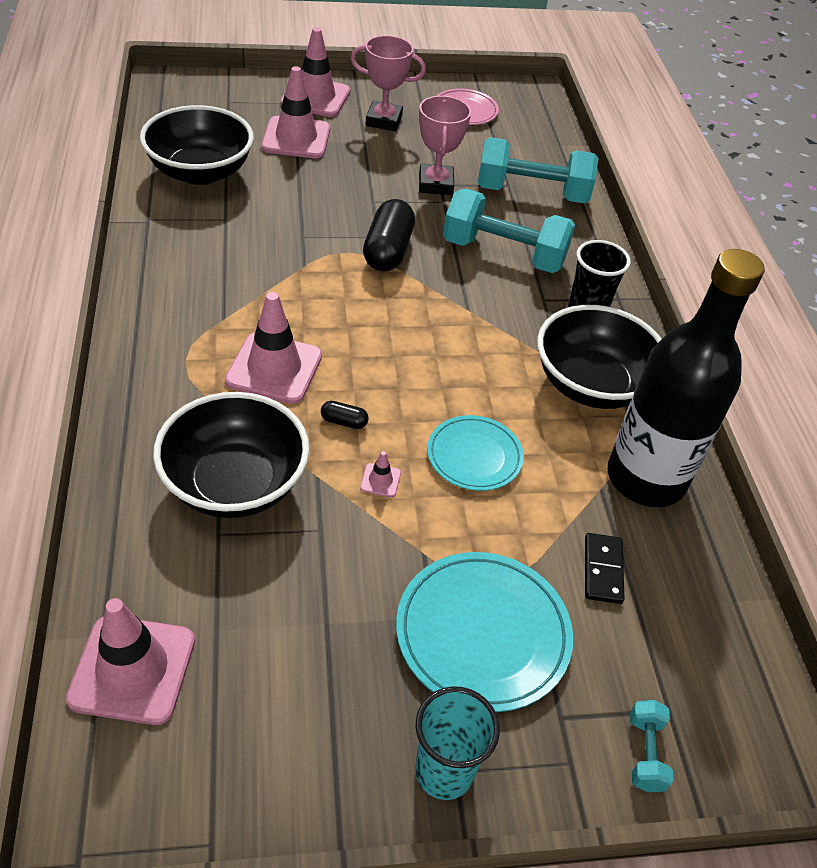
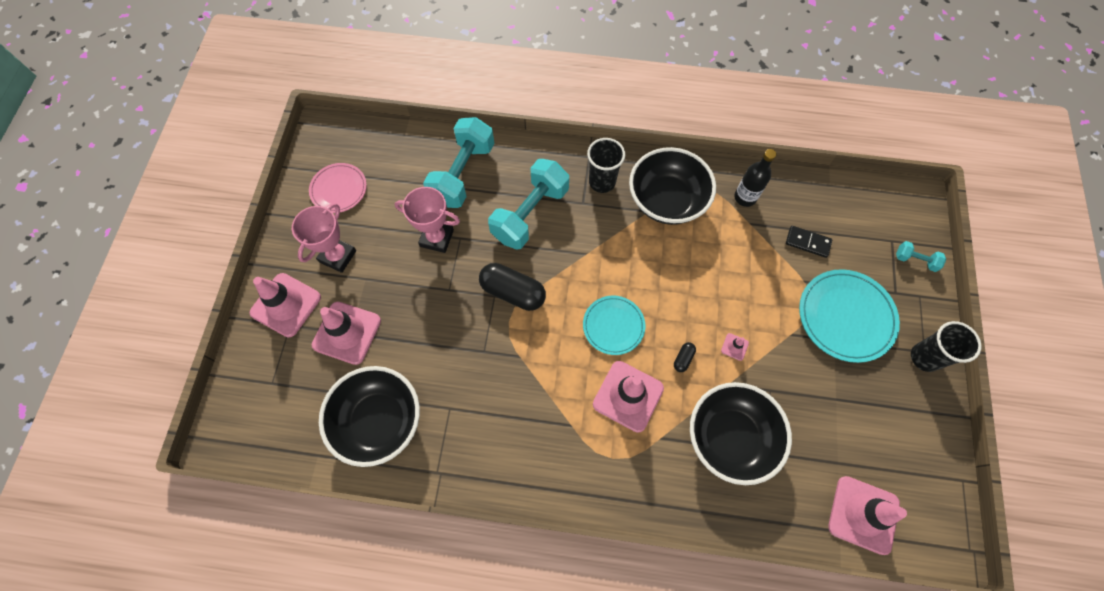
camera: 70 degrees left, 20 degrees up
turquoise cup [415,686,500,800] -> black cup [911,321,981,372]
turquoise plate [427,415,524,491] -> turquoise plate moved to [583,296,645,355]
black bottle [607,249,764,507] -> black bottle [734,149,776,207], size x0.47

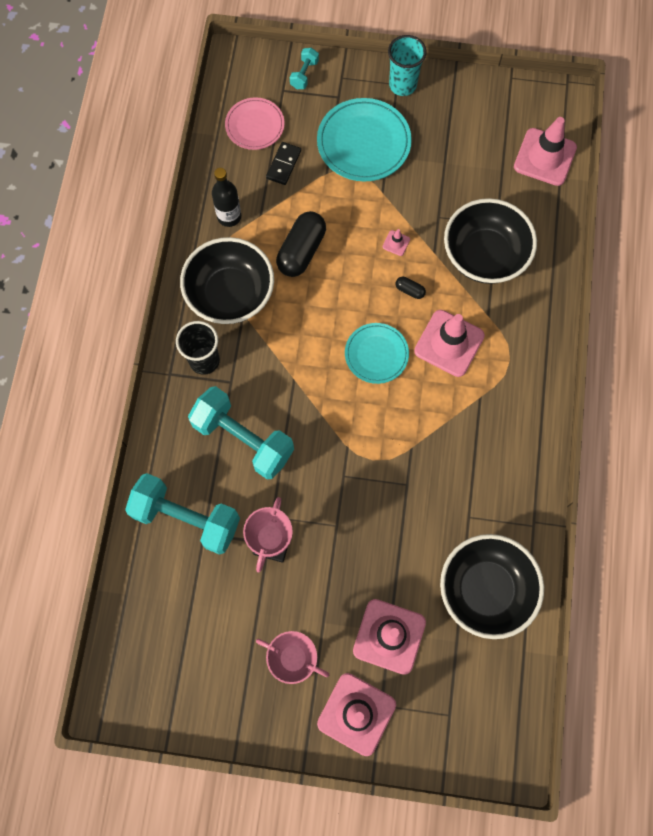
camera: 90 degrees left, 5 degrees up
pink plate [309,163,367,213] -> pink plate moved to [225,97,285,150]
black capsule [479,263,546,311] -> black capsule moved to [276,211,326,277]
black cup [911,321,981,372] -> turquoise cup [388,35,427,96]

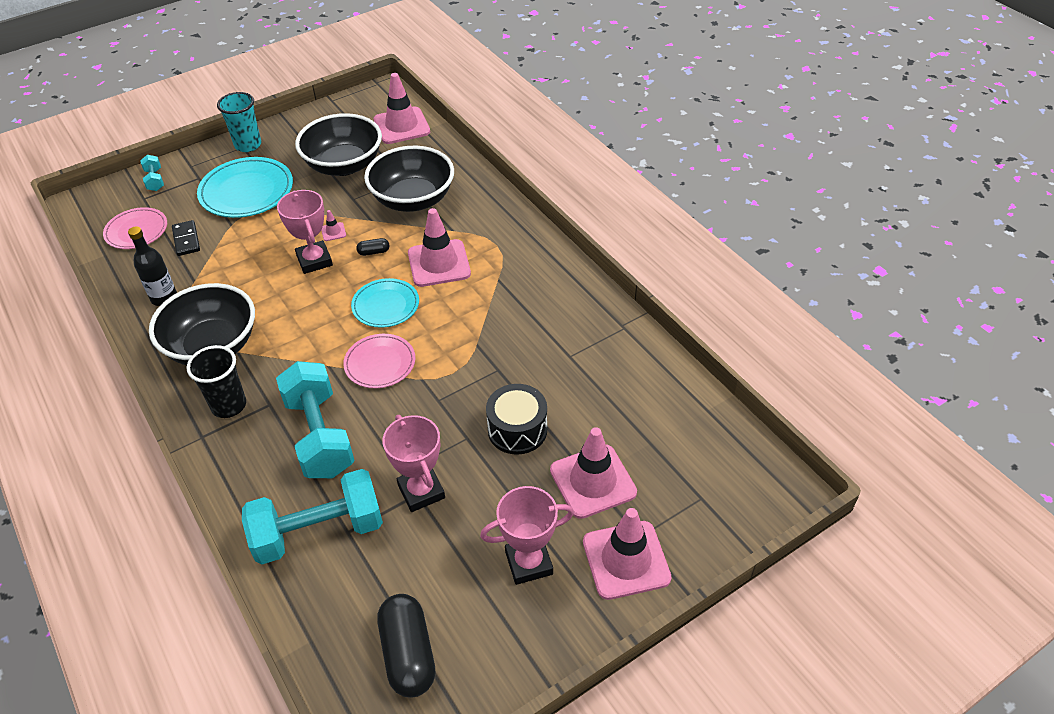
camera: 40 degrees left, 25 degrees down
turquoise dumbbell [188,386,294,479] -> turquoise dumbbell turned 75 degrees clockwise [276,361,355,478]
black capsule [276,211,326,277] -> black capsule moved to [378,594,435,697]
black bowl [440,534,544,639] -> black bowl moved to [295,113,382,176]
none -> pink trophy [277,190,333,274]
none -> pink plate [343,334,415,388]
none -> black drum [486,384,547,455]

